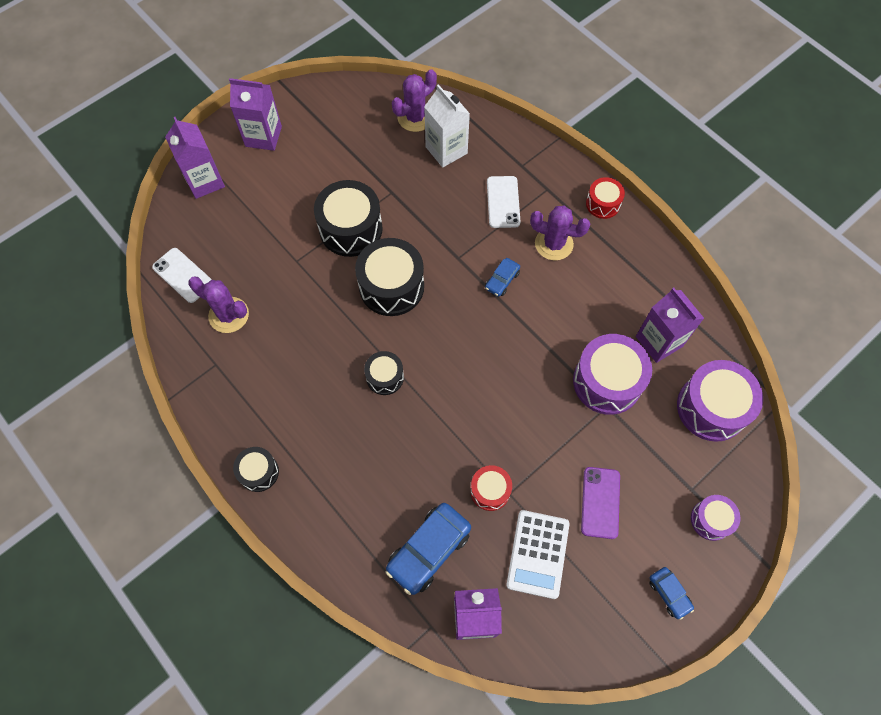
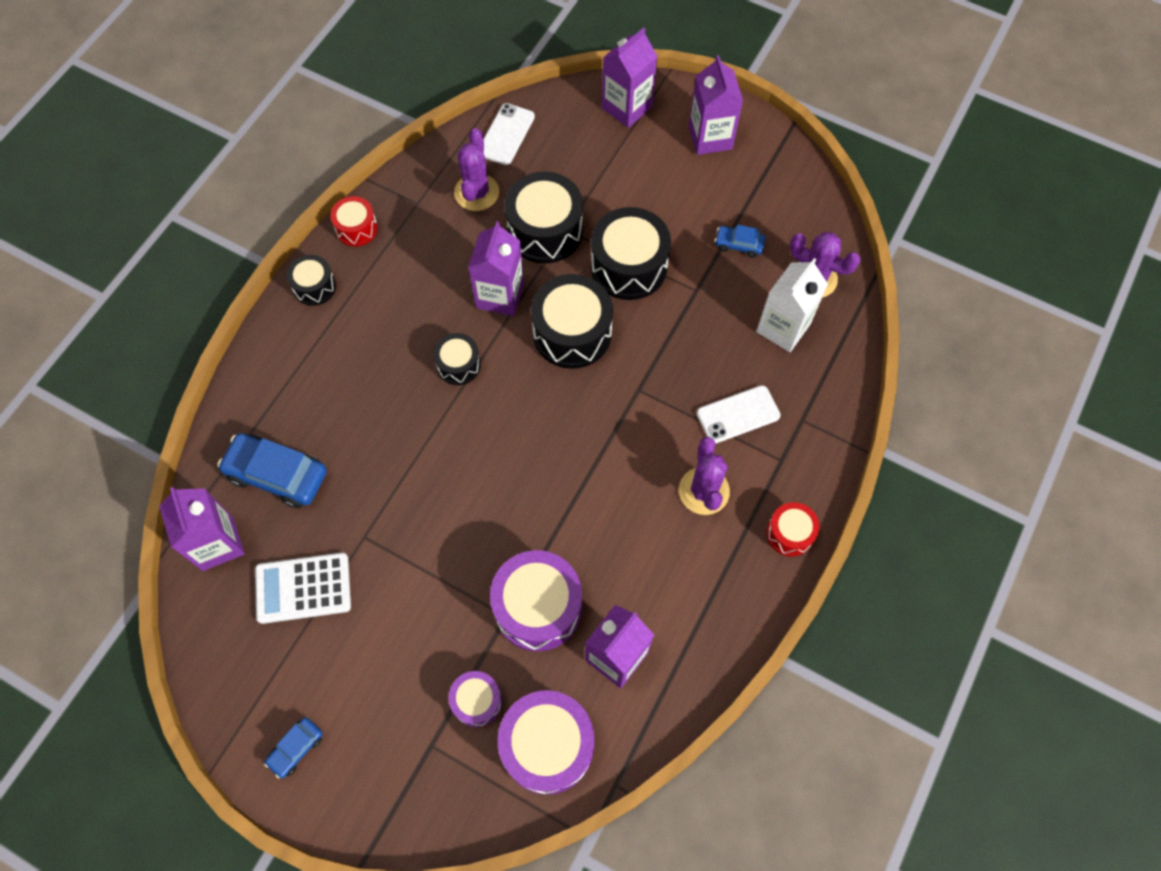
camera: 70 degrees right, 0 degrees up
red drum [470,465,512,511] -> red drum moved to [330,196,378,246]
blue car [485,258,520,297] -> blue car moved to [715,225,765,258]
purple phone [581,467,620,539] -> none
purple drum [691,495,741,541] -> purple drum moved to [448,671,502,727]
none -> purple carton [468,221,524,316]
none -> black drum [504,172,583,264]

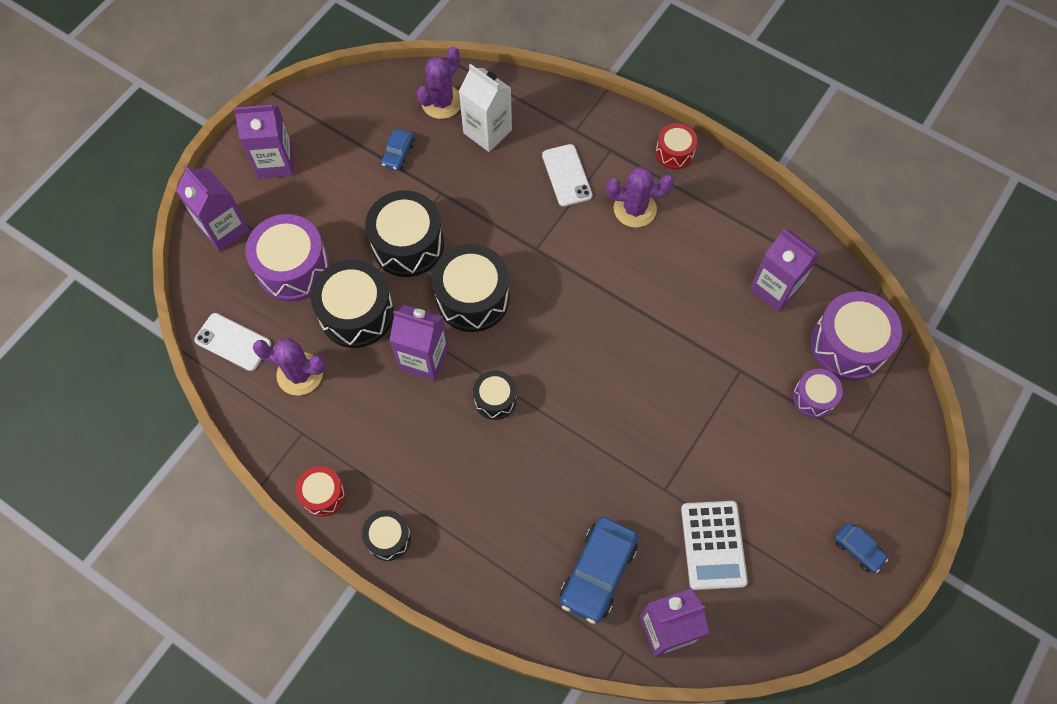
camera: 85 degrees left, 0 degrees up
purple drum [490,550,582,651] -> purple drum moved to [245,214,330,301]

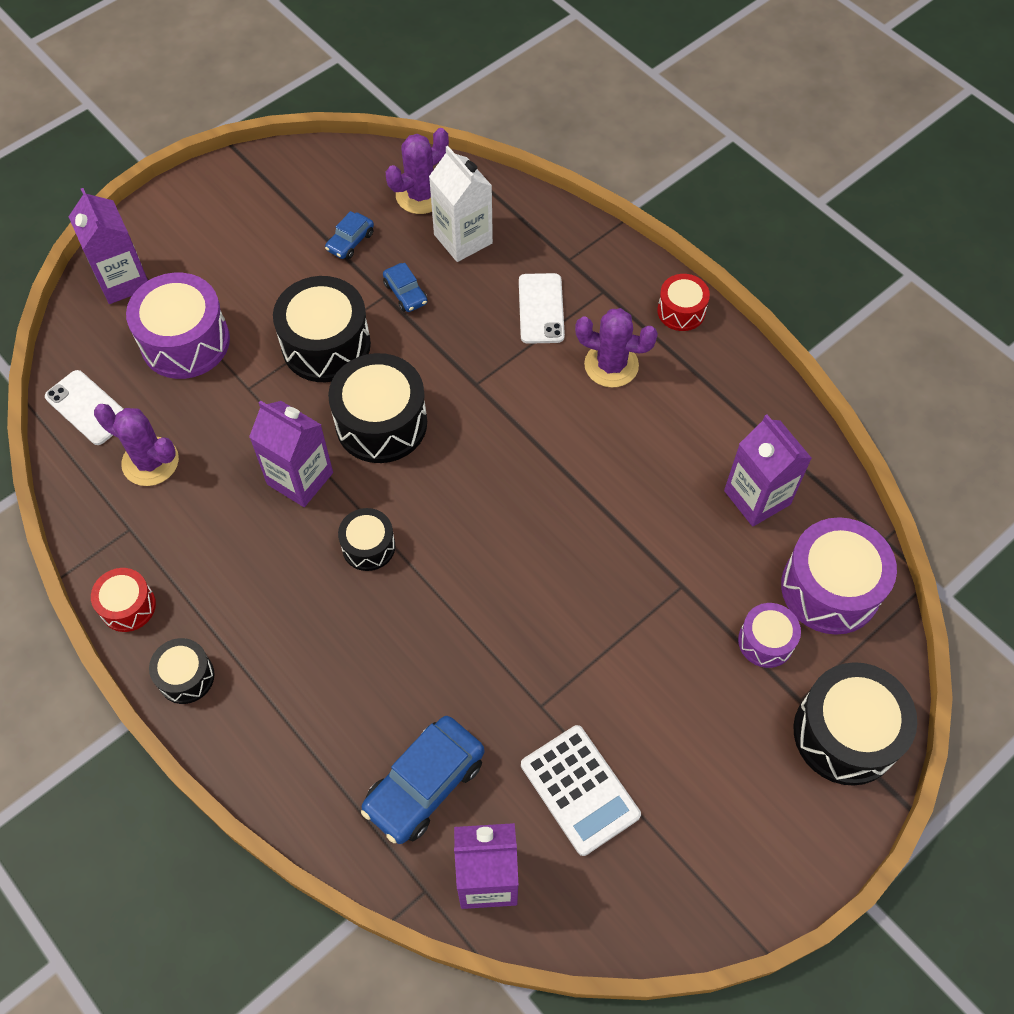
camera: 15 degrees right, 5 degrees down
purple carton [233,105,294,179] -> none
black drum [310,260,394,348] -> black drum moved to [793,662,917,786]
white calculator [681,501,748,590] -> white calculator turned 45 degrees counterclockwise [521,725,641,856]
blue car [834,523,888,573] -> blue car moved to [383,263,428,312]

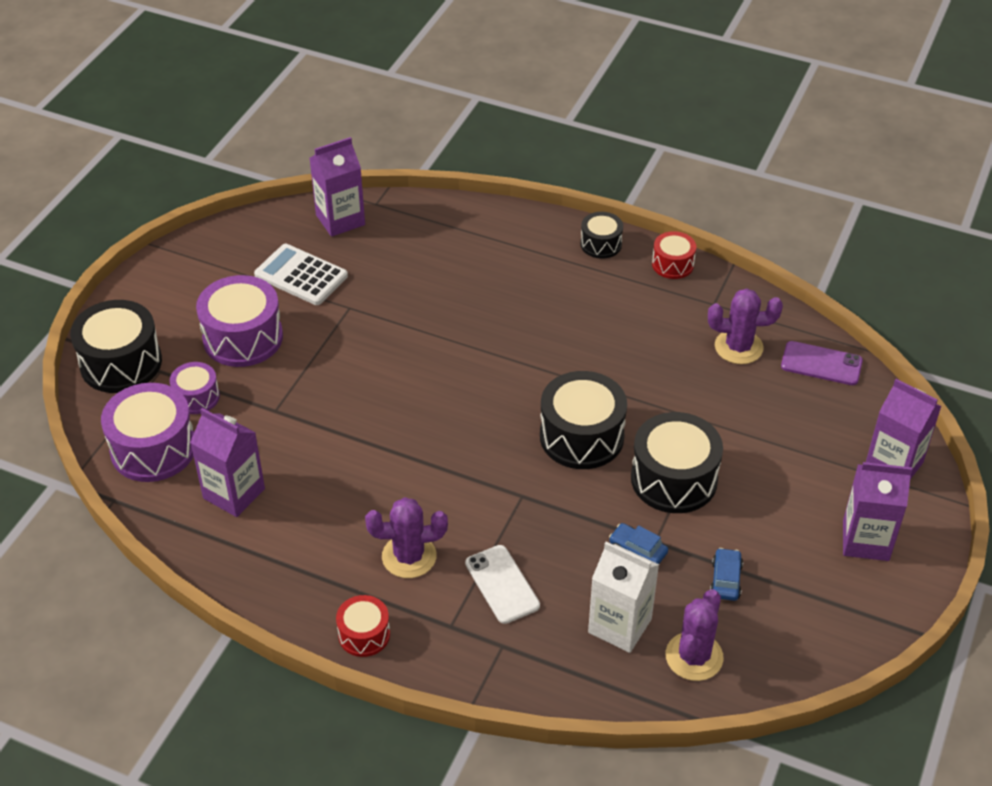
camera: 155 degrees right, 15 degrees down
white phone [45,370,123,445] -> purple phone [781,341,863,385]
purple drum [126,273,230,379] -> purple drum moved to [196,275,283,367]
purple carton [249,400,333,507] -> purple carton moved to [843,462,912,561]
black drum [338,508,395,571] -> none
blue car [361,716,484,844] -> none

